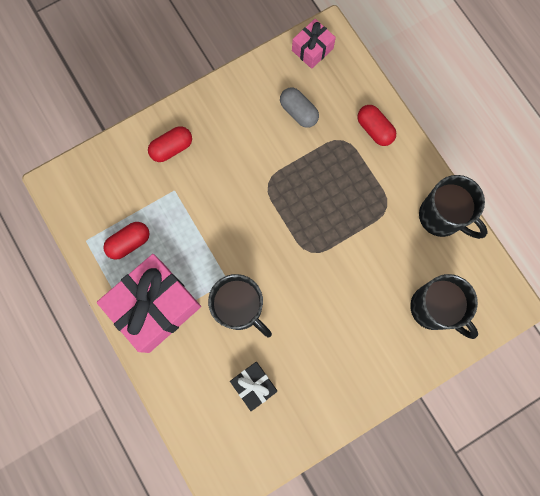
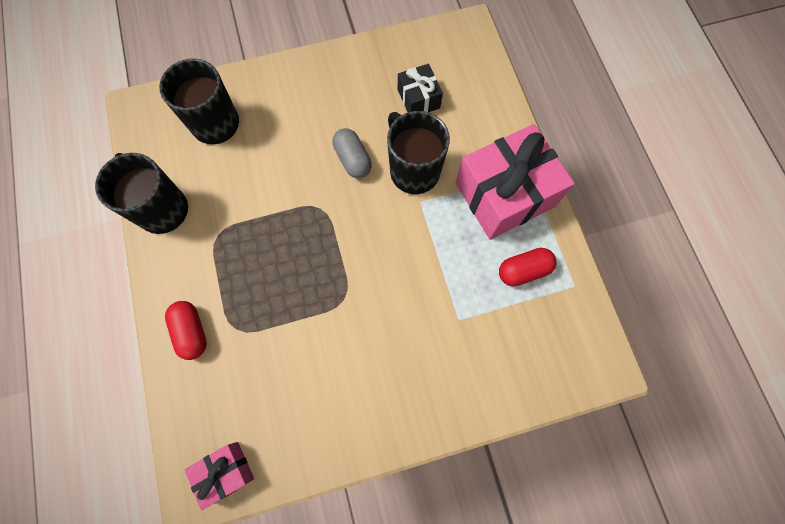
camera: 165 degrees left, 5 degrees down
red capsule [148,126,192,162] -> none
grey capsule [280,87,319,128] -> grey capsule moved to [332,128,372,178]

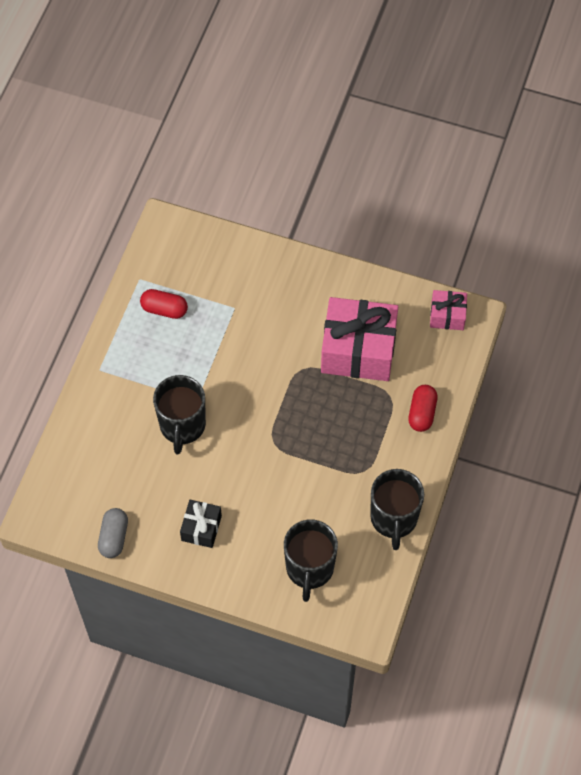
camera: 145 degrees left, 10 degrees down
grey capsule [332,128,372,178] -> grey capsule moved to [98,508,128,558]
black gift [398,64,443,112] -> black gift moved to [180,500,222,548]
pink gift [455,124,575,239] -> pink gift moved to [321,297,398,381]

